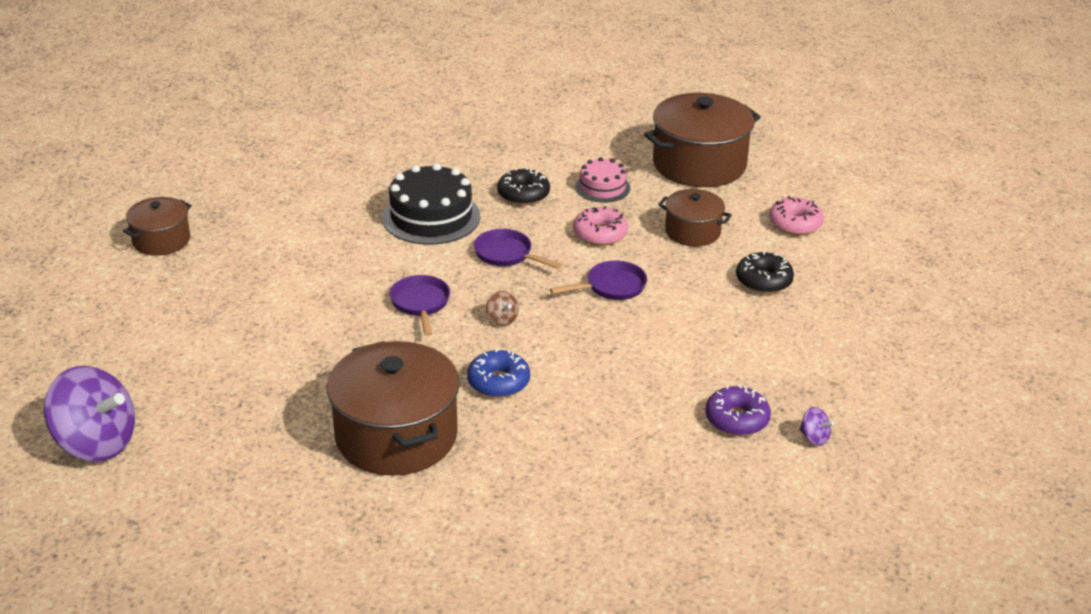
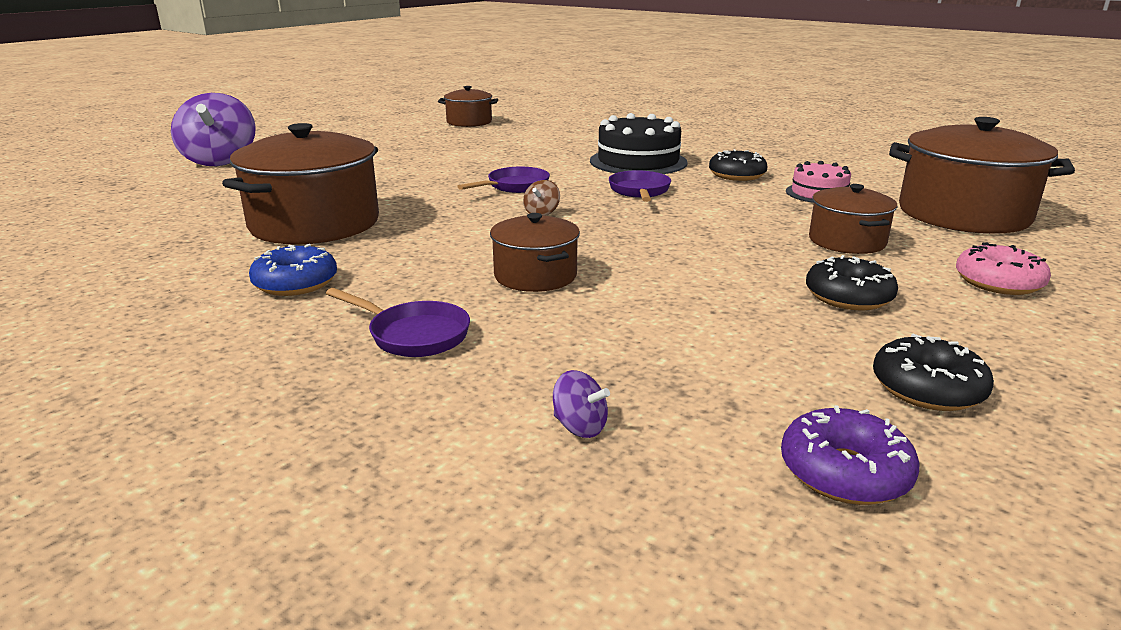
camera: 55 degrees right, 10 degrees down
blue donut [467,349,530,398] -> blue donut moved to [249,244,337,296]
purple pan [550,261,647,300] -> purple pan moved to [326,288,470,357]
pink donut [573,206,628,246] -> none
purple donut [705,385,771,436] -> purple donut moved to [781,405,919,505]
purple spinning top [799,407,834,446] -> purple spinning top turned 60 degrees counterclockwise [553,370,610,438]
none -> brown pot [490,213,580,292]
none -> black donut [873,334,994,411]

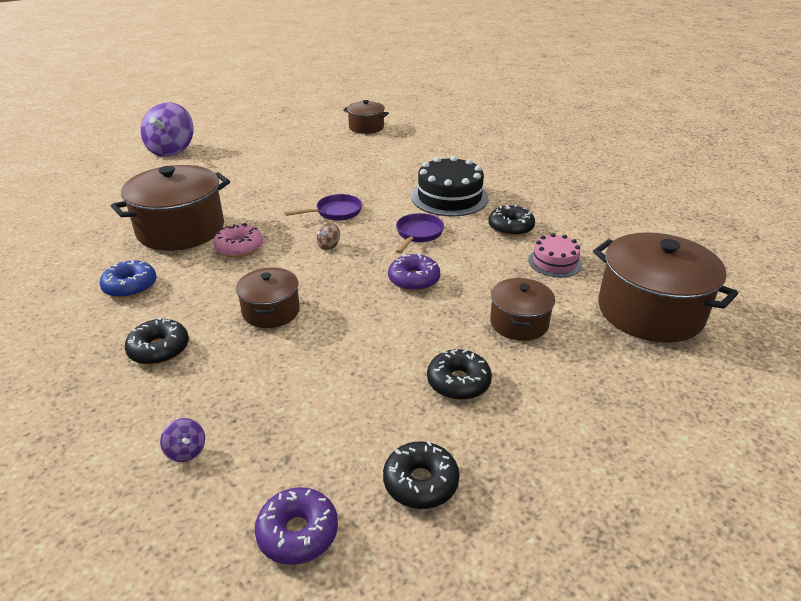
camera: 20 degrees right, 10 degrees up
purple pan [326,288,470,357] -> black donut [125,317,189,365]
pink donut [956,242,1051,295] -> pink donut moved to [213,223,263,258]
none -> purple donut [388,253,440,291]

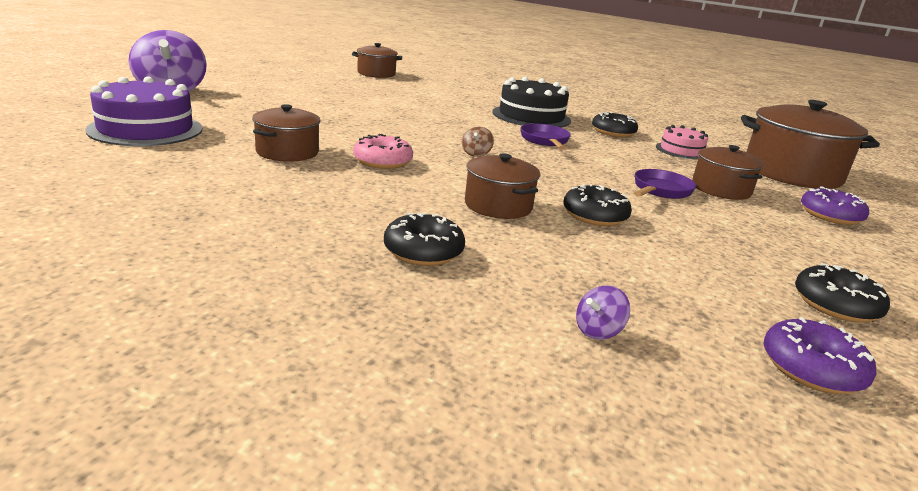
camera: 30 degrees left, 10 degrees down
blue donut [99,260,156,298] -> none
brown pot [111,165,230,251] -> brown pot [252,104,321,162], size x0.55
purple spinning top [160,418,205,462] -> purple spinning top turned 120 degrees clockwise [576,285,630,340]
purple pan [284,194,362,221] -> purple pan moved to [634,169,696,199]
purple donut [388,253,440,291] -> purple donut moved to [801,186,869,225]
black donut [427,349,492,400] -> black donut moved to [563,184,632,226]
none -> purple cake [85,76,202,146]

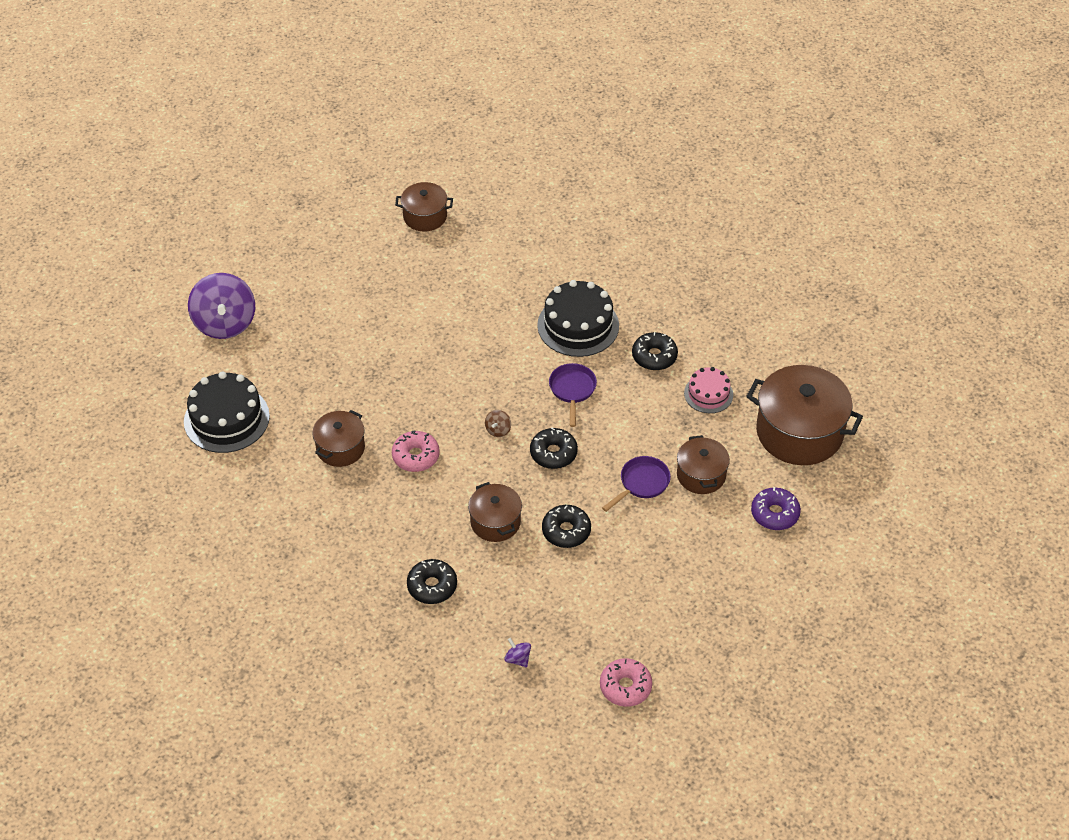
camera: 10 degrees right, 25 degrees up
purple cake [85,76,202,146] -> black cake [184,371,270,453]
purple spinning top [576,285,630,340] -> purple spinning top turned 75 degrees clockwise [504,638,531,667]
purple donut [763,317,877,394] -> pink donut [600,658,652,707]
black donut [795,263,890,323] -> black donut moved to [530,428,578,469]

